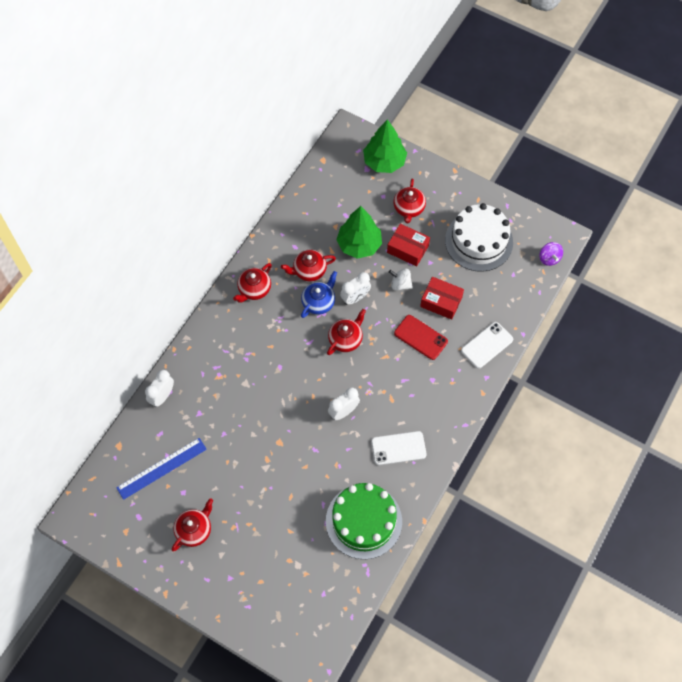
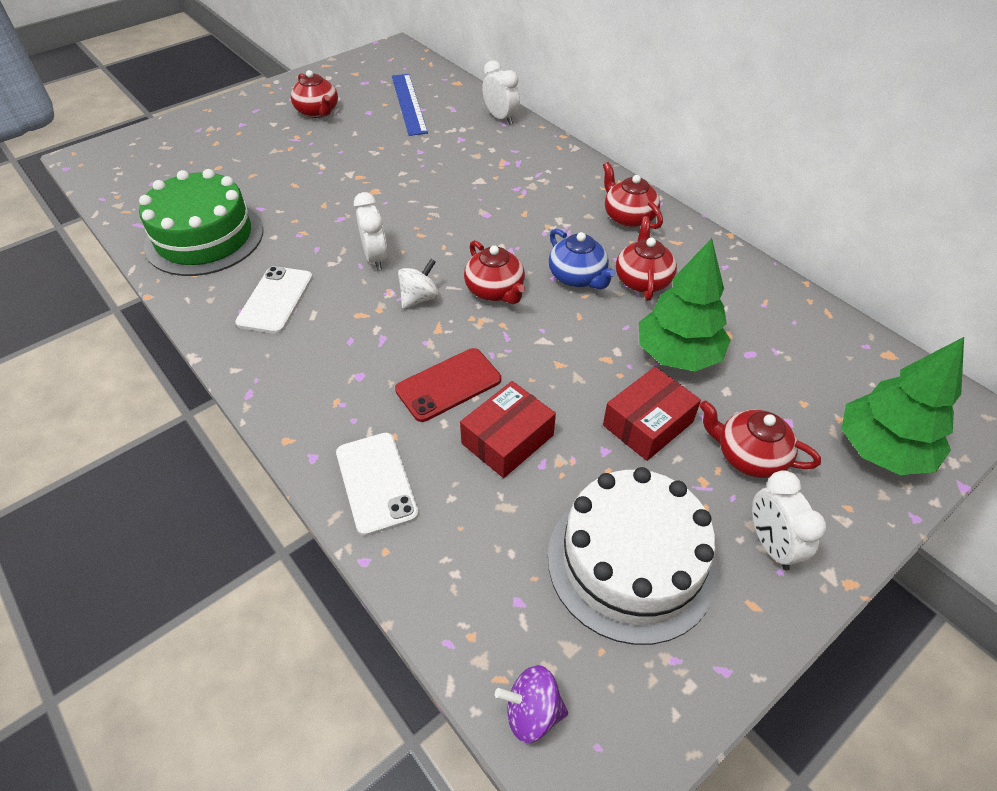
camera: 110 degrees right, 15 degrees down
white clock [340,272,371,305] -> white clock moved to [752,470,826,570]
white spinning top [389,268,413,291] -> white spinning top moved to [398,259,439,309]

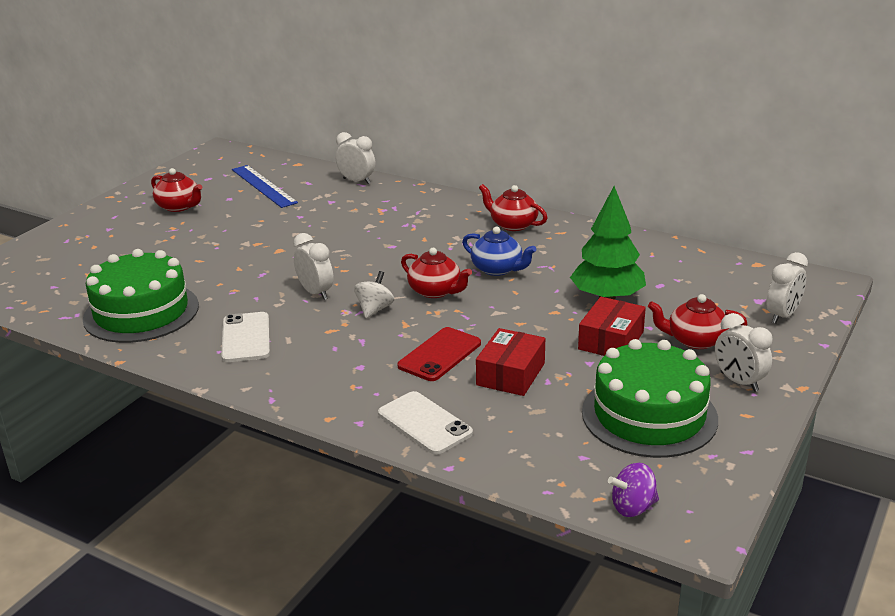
camera: 20 degrees left, 20 degrees down
white cake [548,467,718,645] -> green cake [582,339,718,458]
red teapot [616,216,677,301] -> none
green tree [841,337,964,475] -> white clock [767,252,808,324]

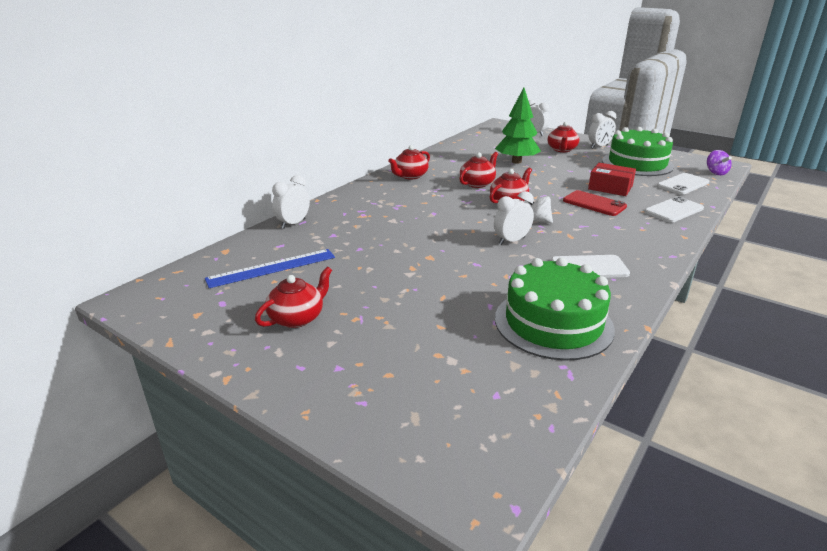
camera: 85 degrees left, 0 degrees up
blue teapot [462,227,536,276] -> red teapot [459,152,498,188]
red box [578,297,646,356] -> none
none -> white phone [657,173,709,195]

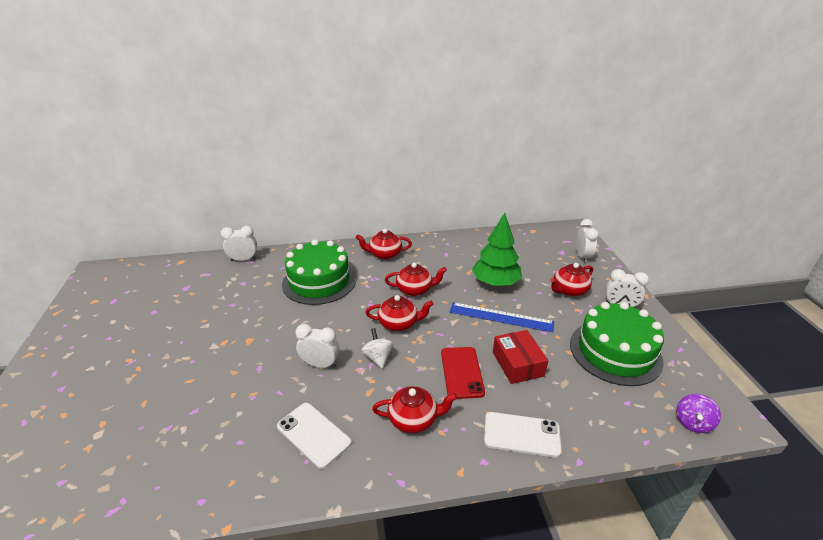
camera: 45 degrees right, 5 degrees up
blue ruler [205,249,335,288] -> blue ruler moved to [450,302,554,332]
red teapot [255,267,332,328] -> red teapot moved to [372,386,457,433]
green cake [495,258,615,360] -> green cake moved to [282,240,356,305]
white phone [657,173,709,195] -> none

